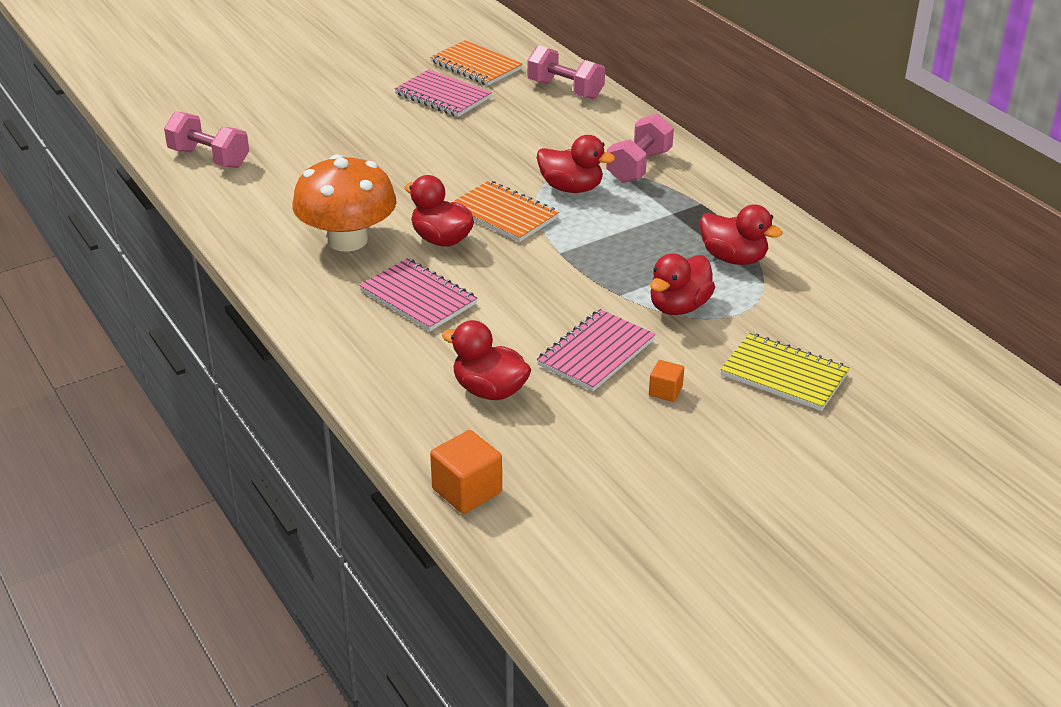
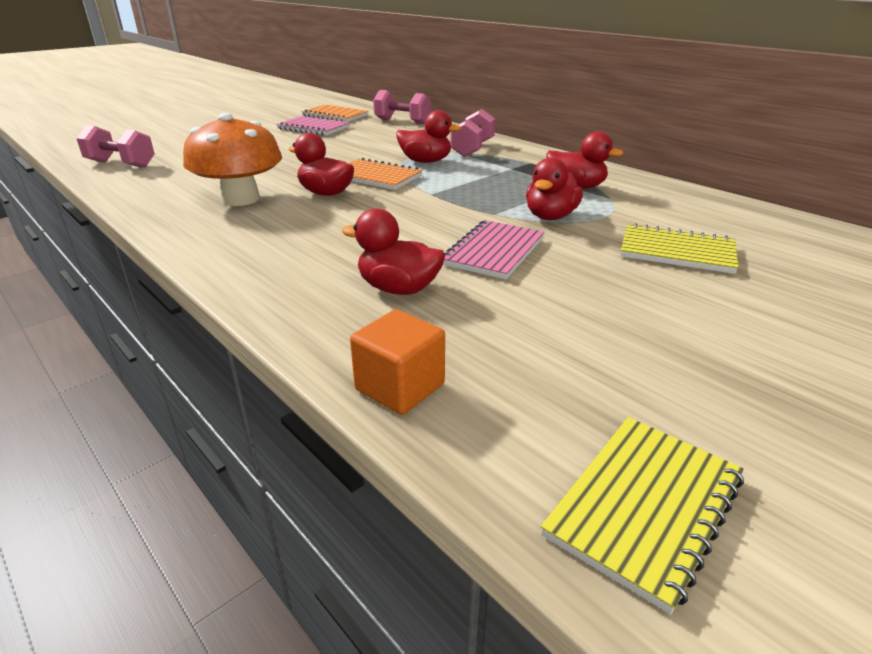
camera: 10 degrees left, 5 degrees down
pink notebook [359,258,477,331] -> none
orange cube [649,360,684,402] -> none
none -> yellow notebook [541,417,744,614]

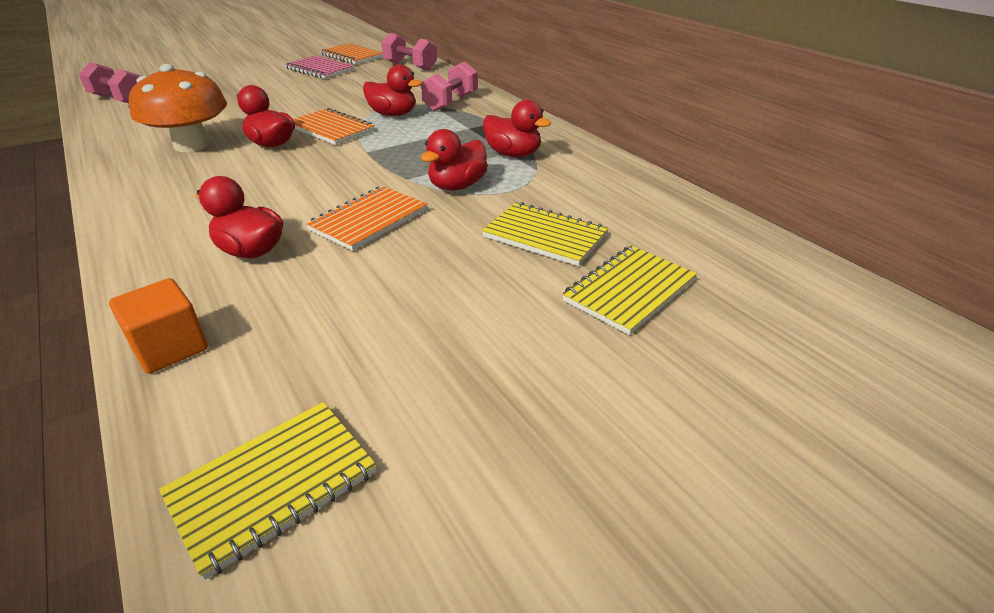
camera: 10 degrees right, 5 degrees up
pink notebook [443,220,544,280] -> orange notebook [306,186,427,251]
none -> yellow notebook [562,245,697,335]

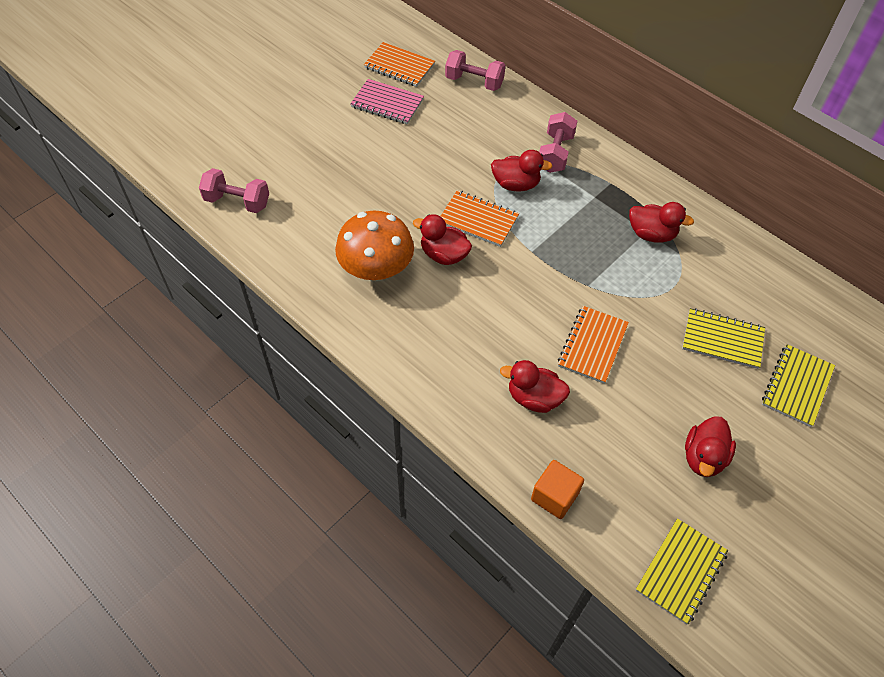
camera: 15 degrees left, 20 degrees up
red duck [421,129,488,191] -> red duck moved to [685,416,736,477]

